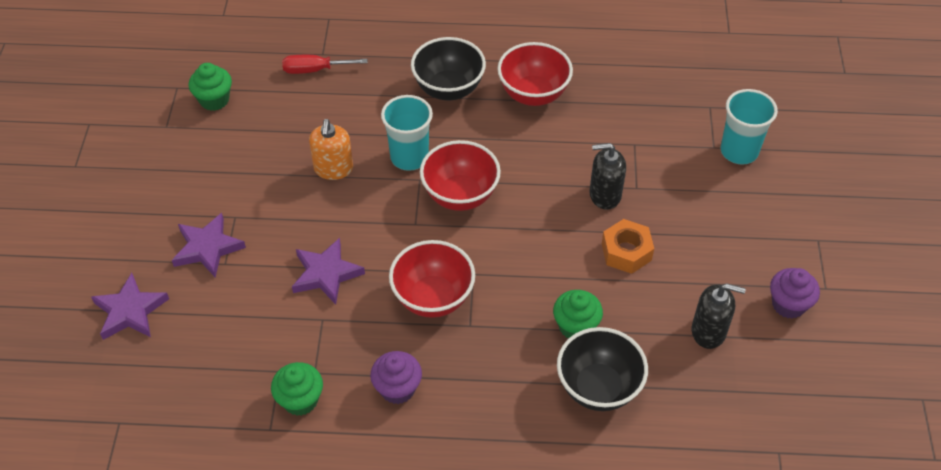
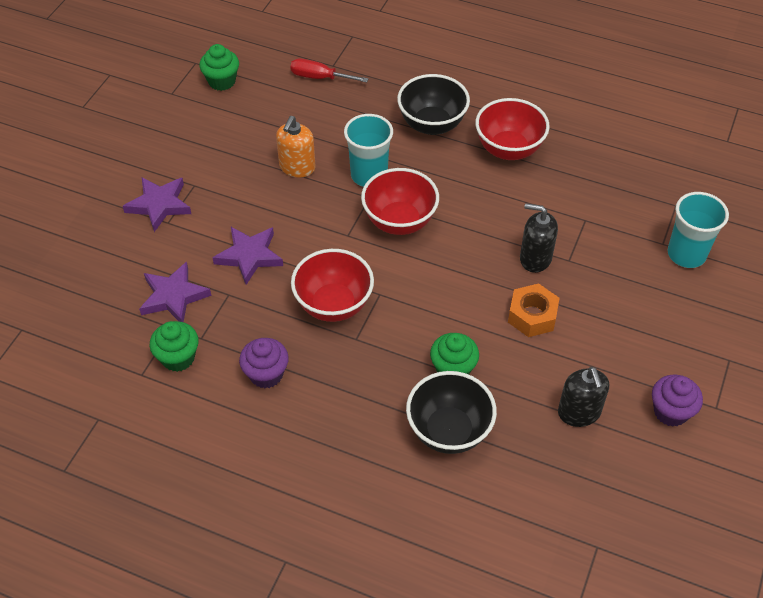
camera: 20 degrees right, 0 degrees up
purple star [91,273,169,340] -> purple star moved to [139,262,212,322]
black soap dispenser [692,283,746,349] -> black soap dispenser turned 45 degrees clockwise [558,367,609,427]

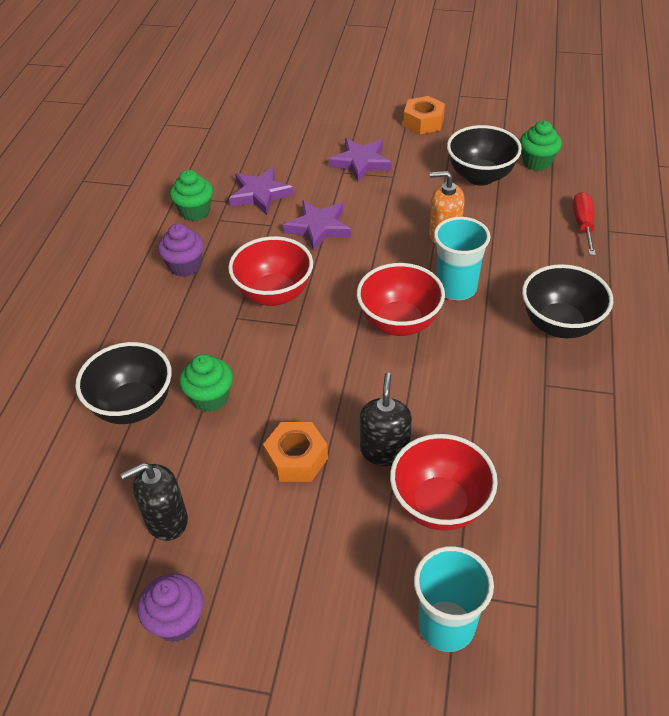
camera: 80 degrees right, 5 degrees down
red bowl [475,98,550,160] -> red bowl moved to [390,434,498,531]
none -> orange nut [403,96,445,134]
none -> black bowl [447,125,522,186]

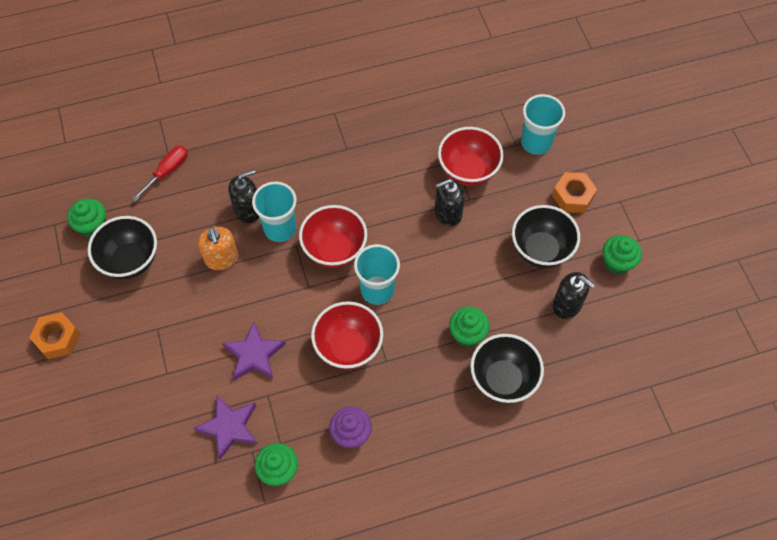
camera: 120 degrees left, 15 degrees up
purple cupcake [137,574,204,642] -> green cupcake [603,235,642,274]
orange nut [263,422,328,482] -> orange nut moved to [552,172,597,213]
purple star [329,138,392,182] -> none
black bowl [522,264,613,338] -> black bowl moved to [512,205,580,268]
red screwdriver [573,192,596,255] -> red screwdriver turned 150 degrees clockwise [132,145,188,201]
none -> black soap dispenser [228,170,259,223]
none -> turquoise cup [354,244,400,305]

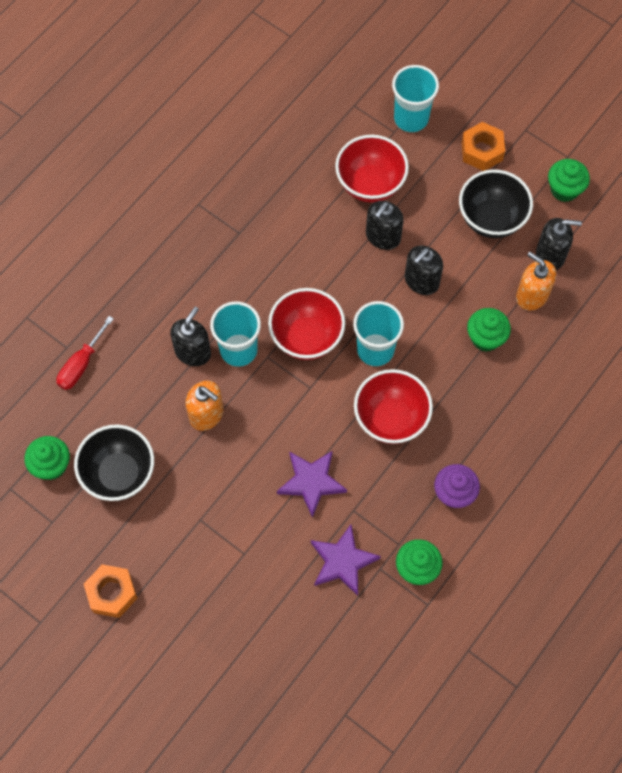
camera: 35 degrees left, 5 degrees up
red screwdriver [132,145,188,201] -> red screwdriver turned 150 degrees counterclockwise [57,316,114,390]
black bowl [470,334,544,403] -> none
none -> black soap dispenser [405,246,443,295]
none -> orange soap dispenser [516,252,556,311]

